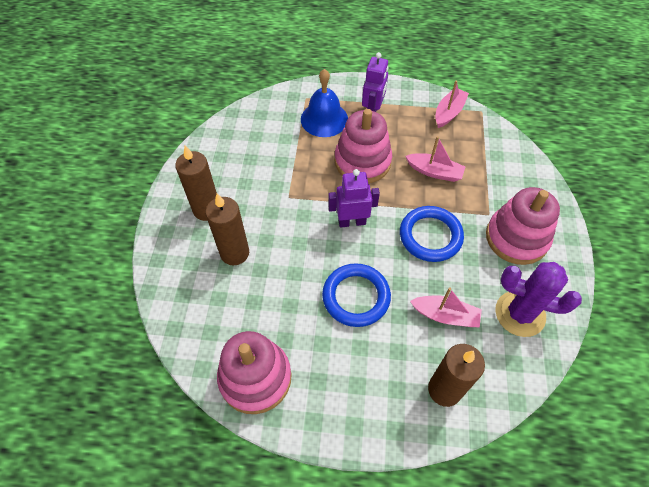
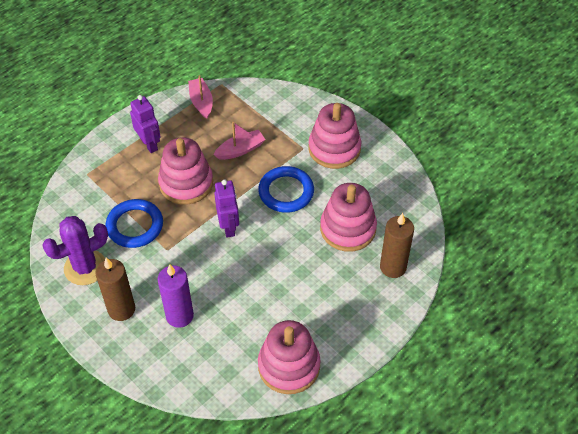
camera: 50 degrees left, 5 degrees down
brown candle [205,193,249,265] -> purple candle [157,264,194,328]
blue bell [301,69,348,137] -> none
blue ring [322,263,391,327] -> blue ring moved to [105,199,163,248]
purple robot [328,169,380,228] -> purple robot turned 135 degrees clockwise [214,180,239,238]
pink boat [410,287,482,327] -> pink stacking toy [320,183,377,252]
purple cactus [495,262,582,337] -> purple cactus moved to [42,216,108,285]

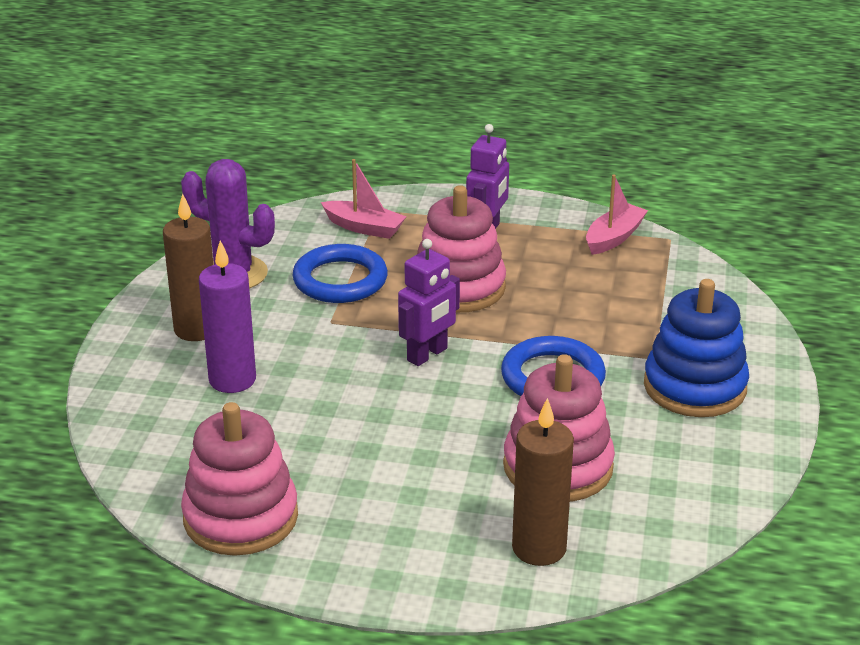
camera: 55 degrees right, 20 degrees down
pink boat [213,122,266,160] -> pink boat moved to [321,159,407,239]
pink stacking toy [309,103,361,169] -> blue stacking toy [644,279,749,417]

